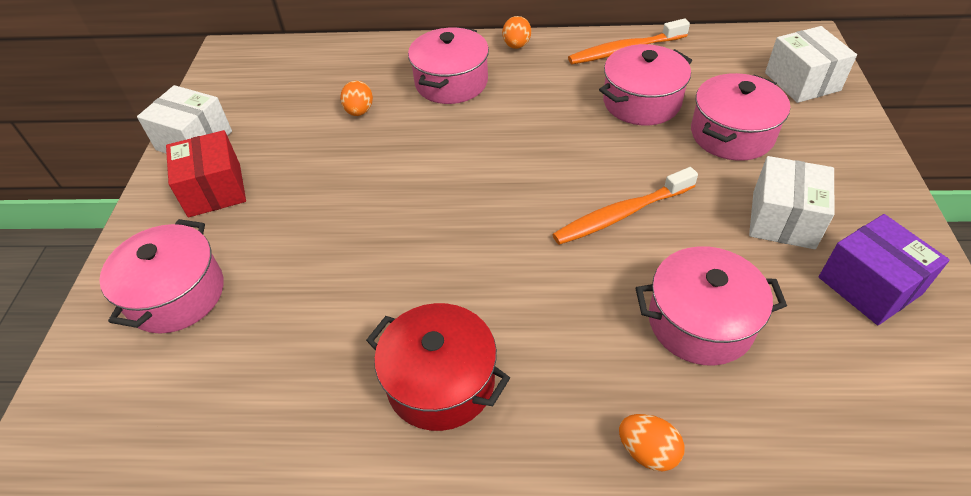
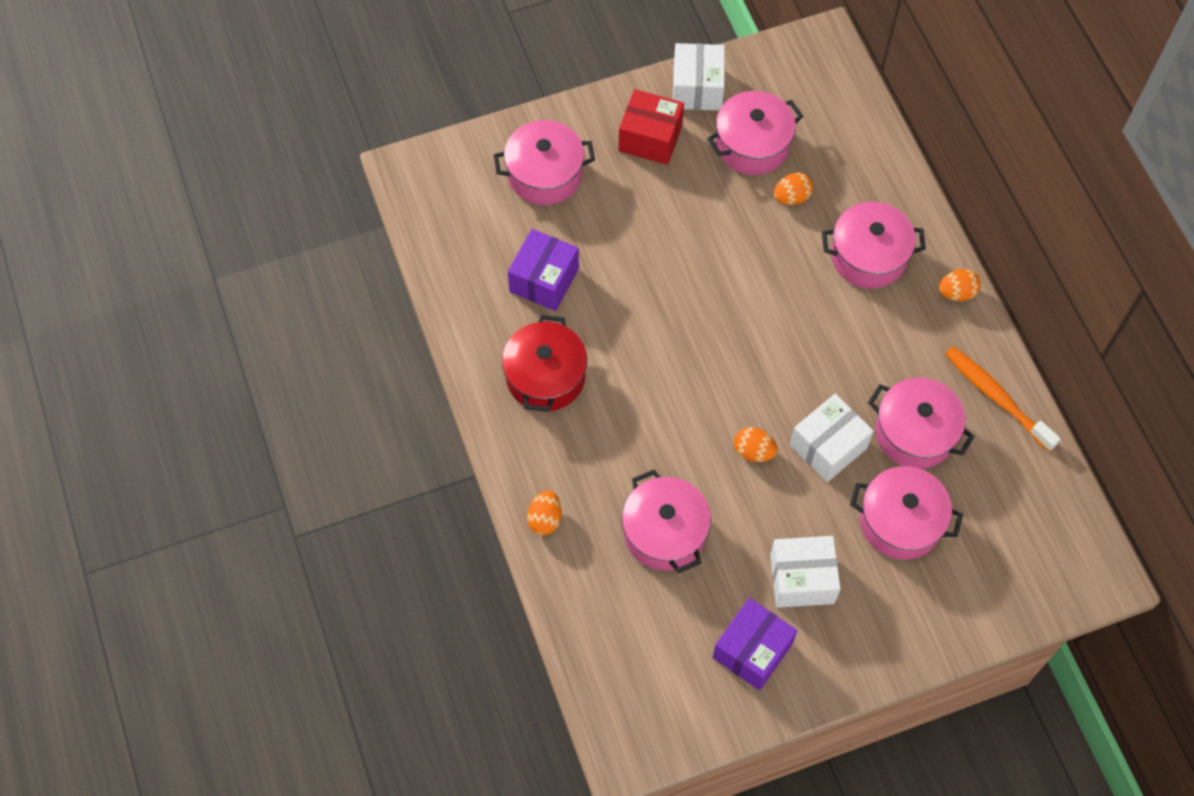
camera: 65 degrees right, 15 degrees up
red box [166,130,246,217] -> red box turned 60 degrees clockwise [619,89,684,165]
orange toothbrush [552,167,698,245] -> orange egg [734,427,777,462]
white box [765,26,857,103] -> white box moved to [790,394,874,482]
none -> purple box [508,229,579,311]
none -> pink pot [707,91,803,175]

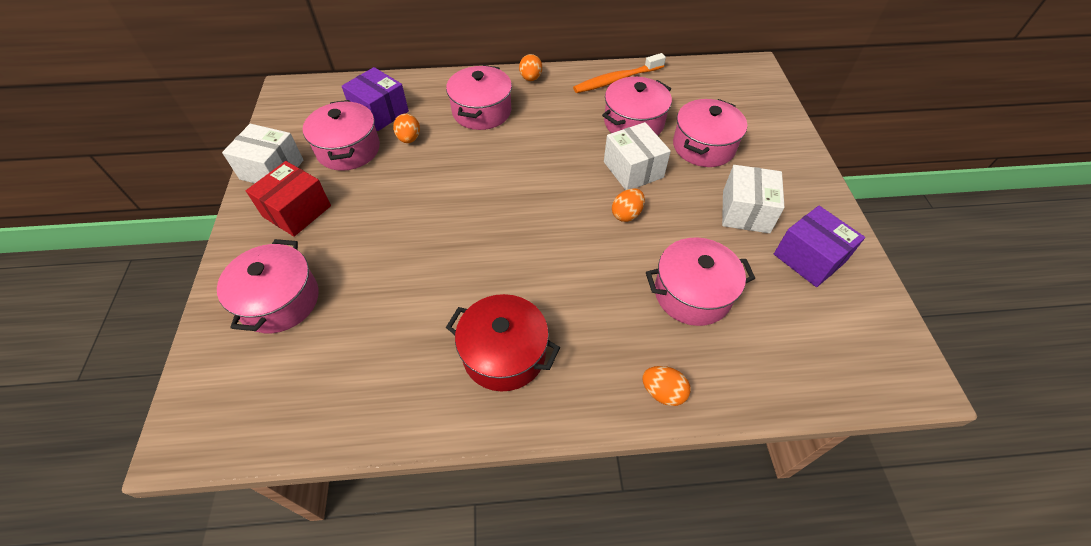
camera: 75 degrees left, 10 degrees down
purple box [508,229,579,311] -> purple box moved to [342,67,409,131]

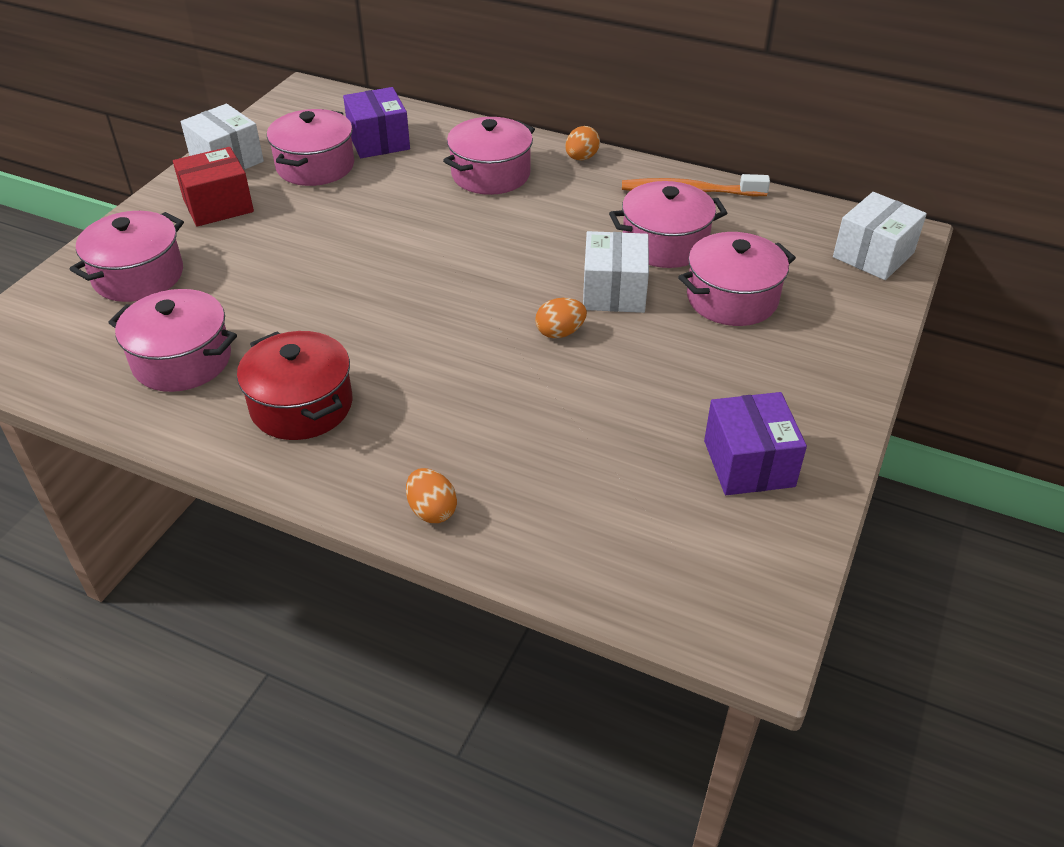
camera: 30 degrees right, 10 degrees down
orange egg [393,114,420,143] -> none
pink pot [646,237,755,326] -> pink pot moved to [108,289,237,392]
white box [722,165,785,233] -> white box moved to [833,192,927,280]

